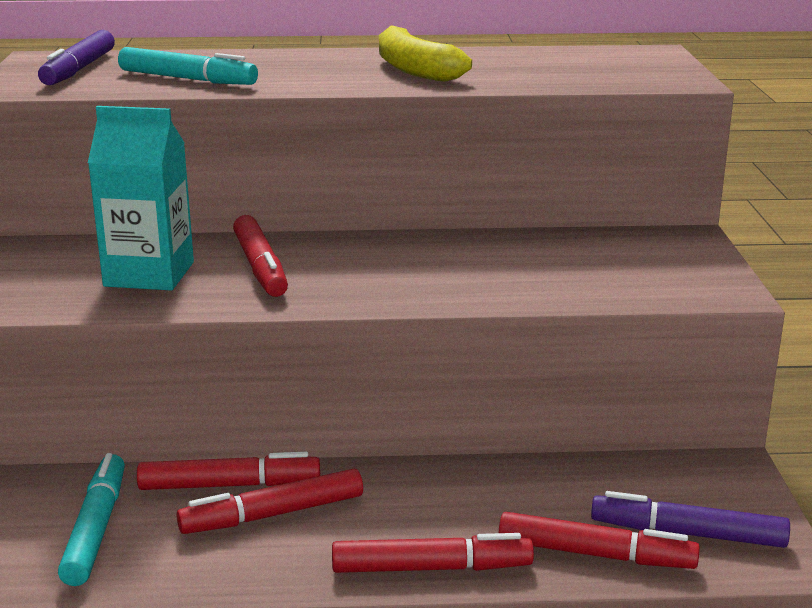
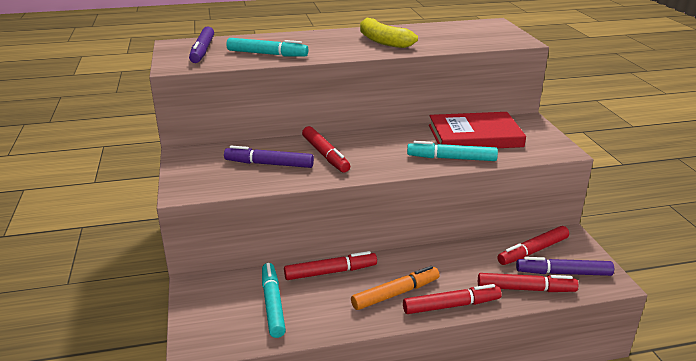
camera: 10 degrees left, 5 degrees up
turquoise carton [88,106,194,290] -> purple marker [224,146,314,168]
red marker [177,469,363,534] -> red marker moved to [497,226,569,265]
none -> orange marker [351,266,440,310]
none -> turquoise marker [407,141,498,161]
none -> red book [429,112,526,148]

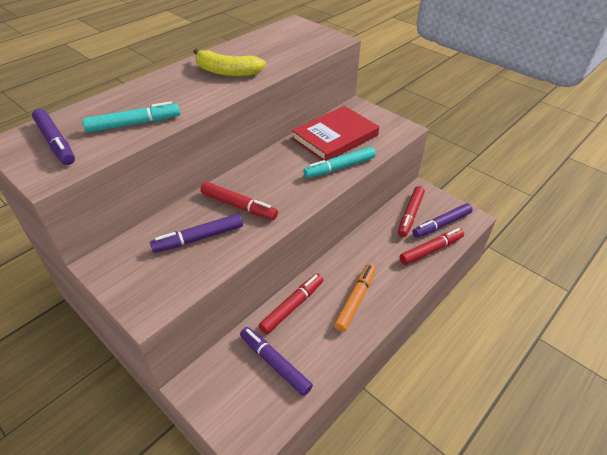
camera: 35 degrees left, 15 degrees up
turquoise marker [262,263,286,338] -> purple marker [240,327,313,396]
red marker [403,284,502,314] -> none

